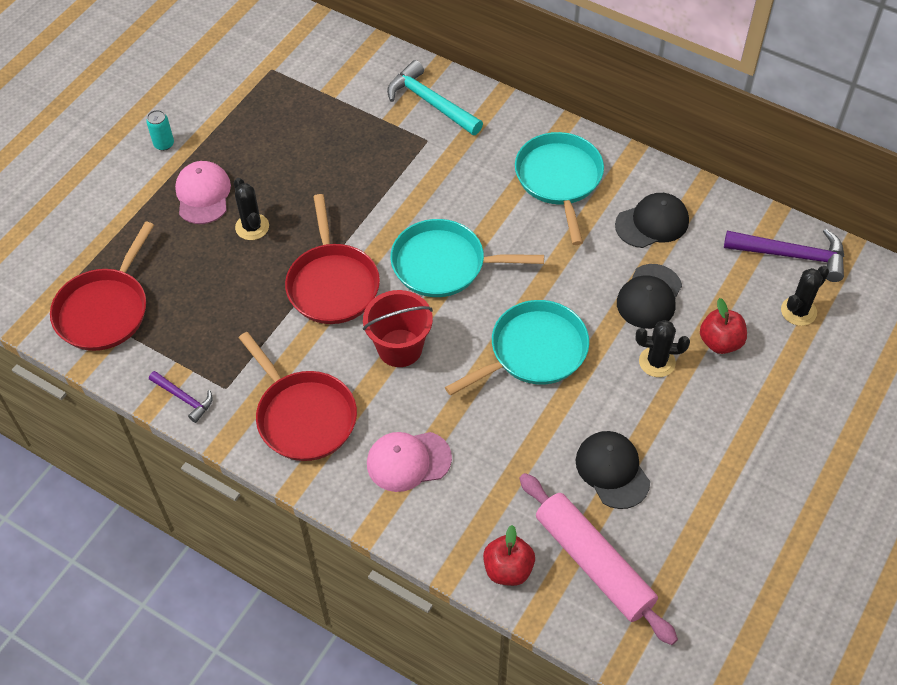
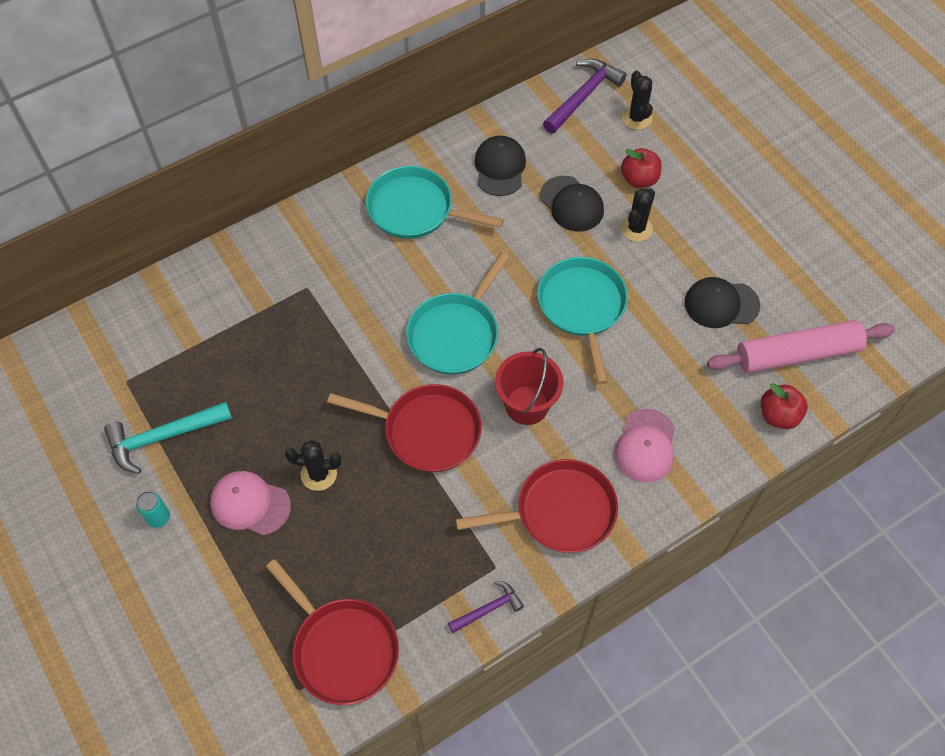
camera: 65 degrees left, 5 degrees up
turquoise hammer [387,60,483,135] -> turquoise hammer moved to [104,402,232,474]

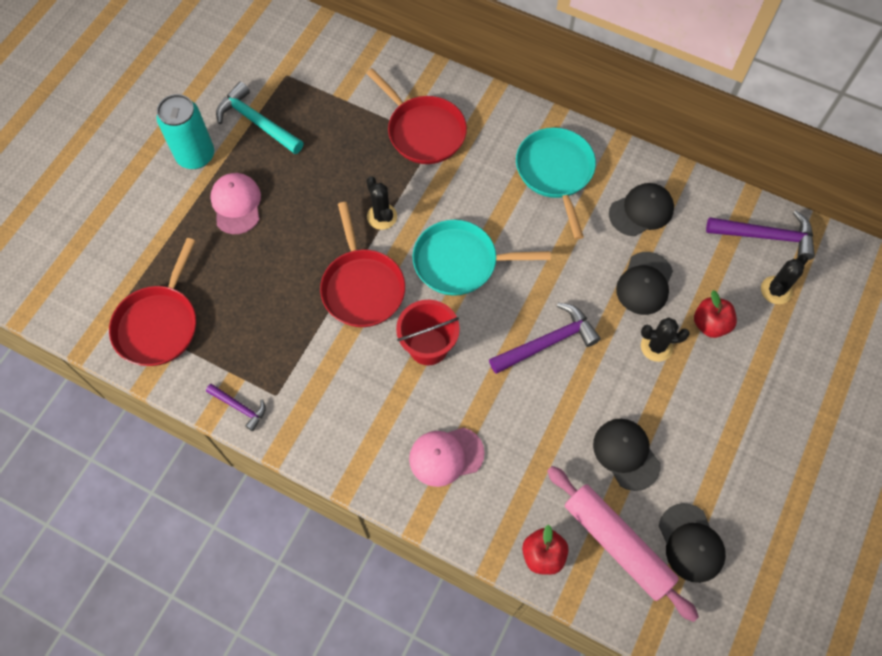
camera: 60 degrees right, 5 degrees up
turquoise can [136,491,170,528] -> turquoise can [156,94,214,169], size x2.09
black cactus [285,440,342,491] -> black cactus moved to [367,176,397,230]
red pan [455,459,618,553] -> red pan moved to [366,68,467,164]
turquoise pan [537,257,628,384] -> purple hammer [489,303,601,374]
none -> black cap [659,503,726,583]

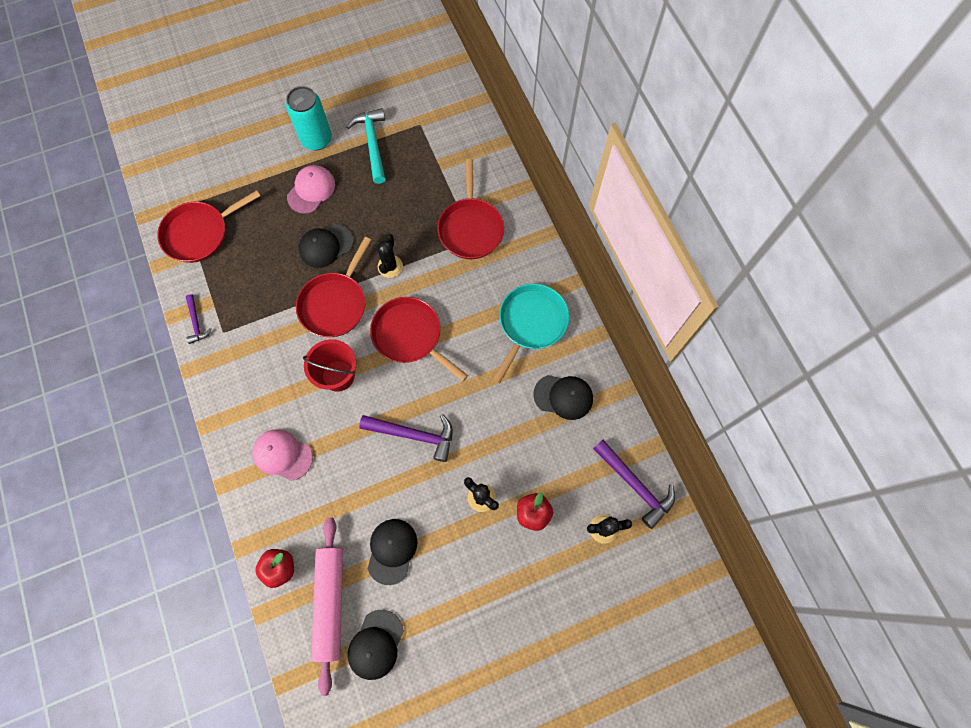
camera: 40 degrees right, 5 degrees up
turquoise pan [412,220,551,296] -> red pan [370,297,468,381]
black cap [616,252,673,315] -> black cap moved to [299,224,353,268]

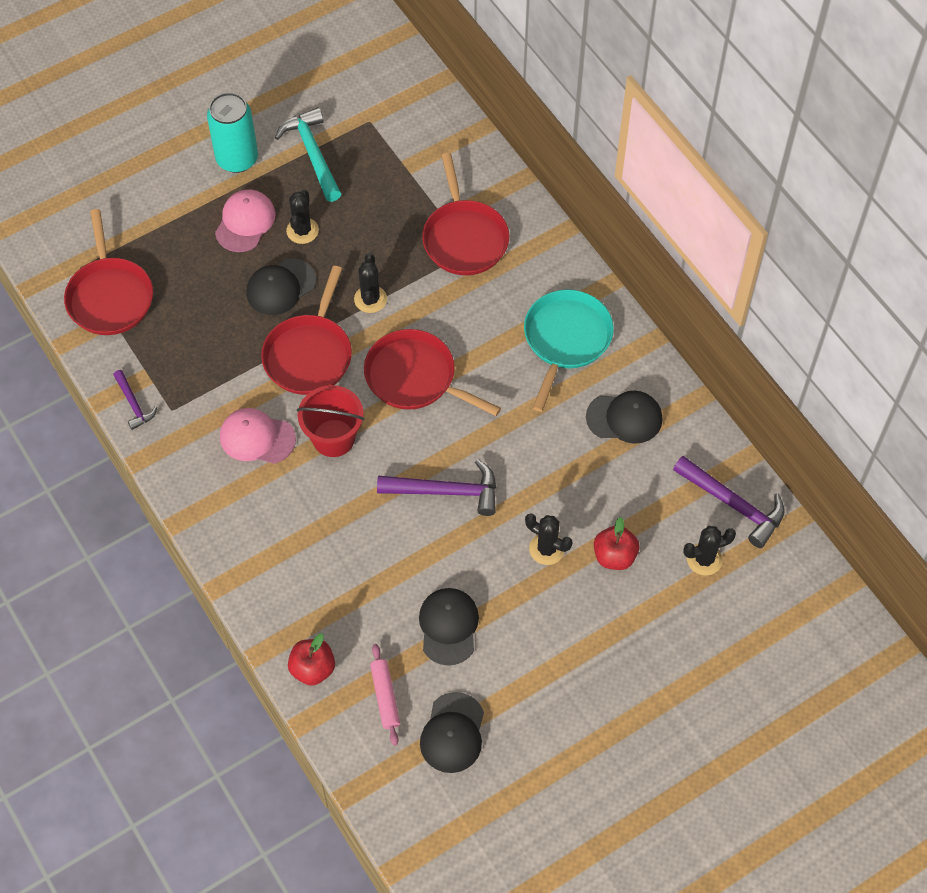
camera: 10 degrees left, 10 degrees down
red pan [157,190,260,263] -> red pan turned 60 degrees counterclockwise [64,209,153,335]
pink cap [252,429,313,481] -> pink cap moved to [220,408,296,464]
pink rolling pin [311,518,343,696] -> pink rolling pin [370,644,400,746], size x0.52
none -> black cactus [286,190,319,244]

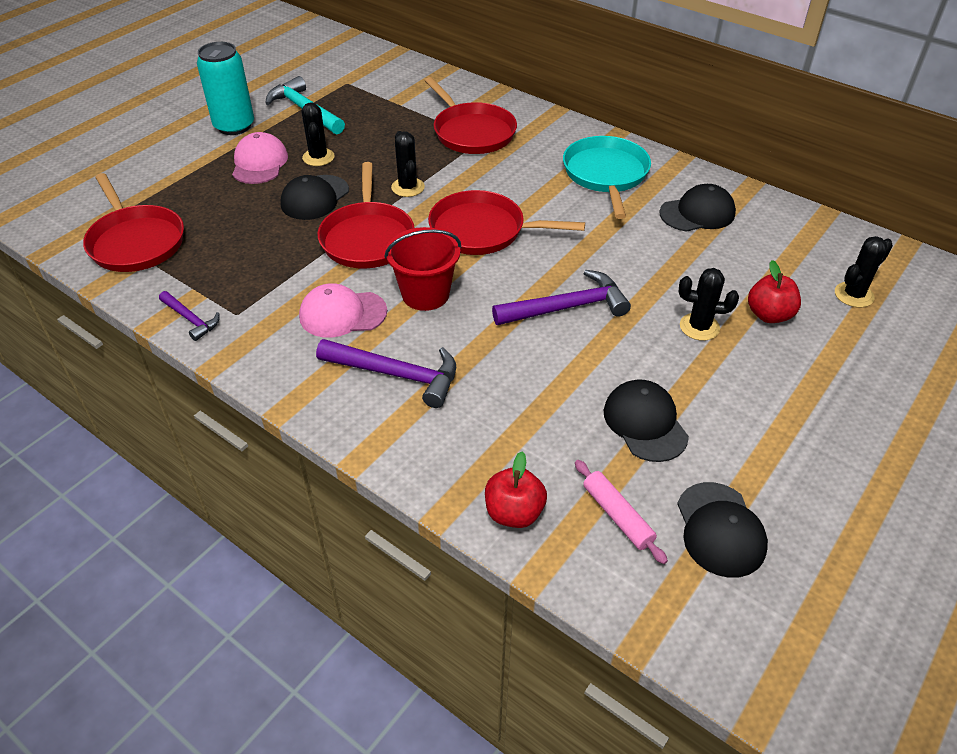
camera: 20 degrees left, 15 degrees down
purple hammer [673,456,785,548] -> purple hammer moved to [316,339,456,408]

